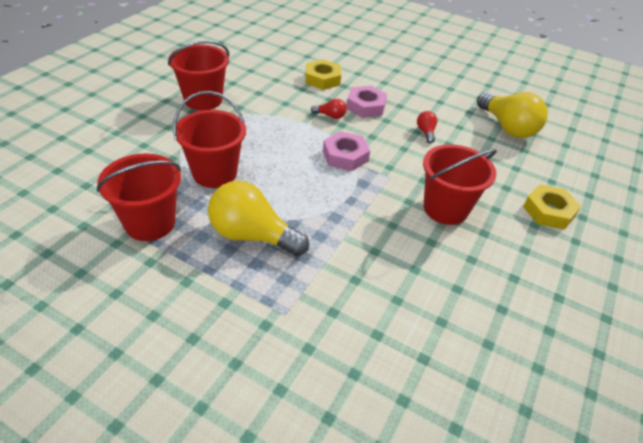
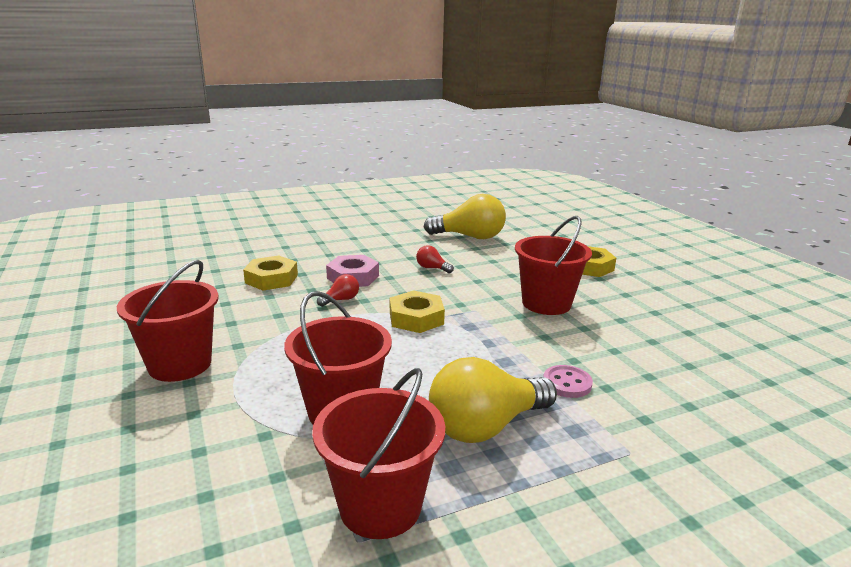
camera: 50 degrees left, 20 degrees down
pink nut [323,131,370,171] -> yellow nut [390,290,445,333]
none -> pink button [543,365,593,398]

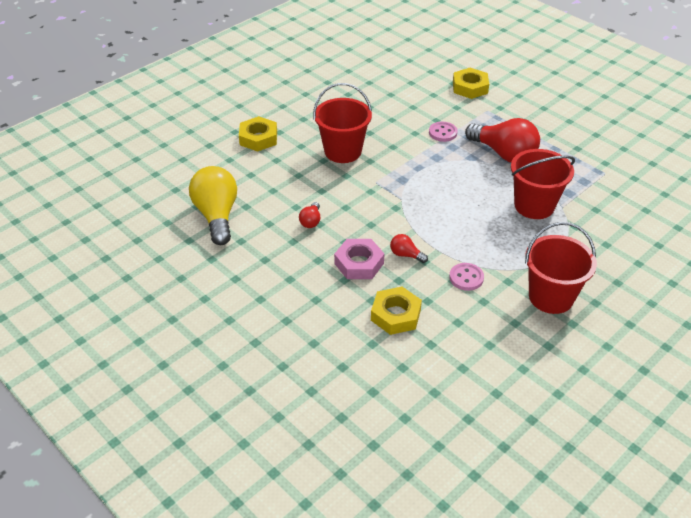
camera: 110 degrees left, 20 degrees up
red bucket [312,368,445,539] -> none
yellow nut [390,290,445,333] -> yellow nut moved to [453,68,489,99]
yellow light bulb [429,357,557,443] -> red light bulb [465,118,540,162]
none -> pink button [449,263,484,291]

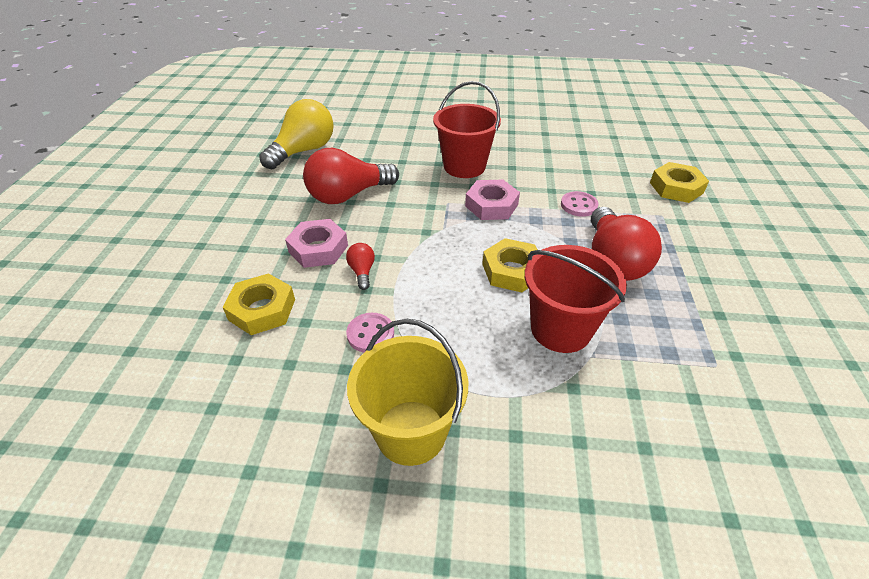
camera: 50 degrees right, 0 degrees up
yellow nut [239,116,277,152] -> yellow nut moved to [482,238,538,292]
red light bulb [299,202,320,228] -> red light bulb [303,148,399,204], size x2.23
red bucket [525,222,597,314] -> yellow bucket [347,319,468,466]
none -> pink nut [465,180,520,220]

